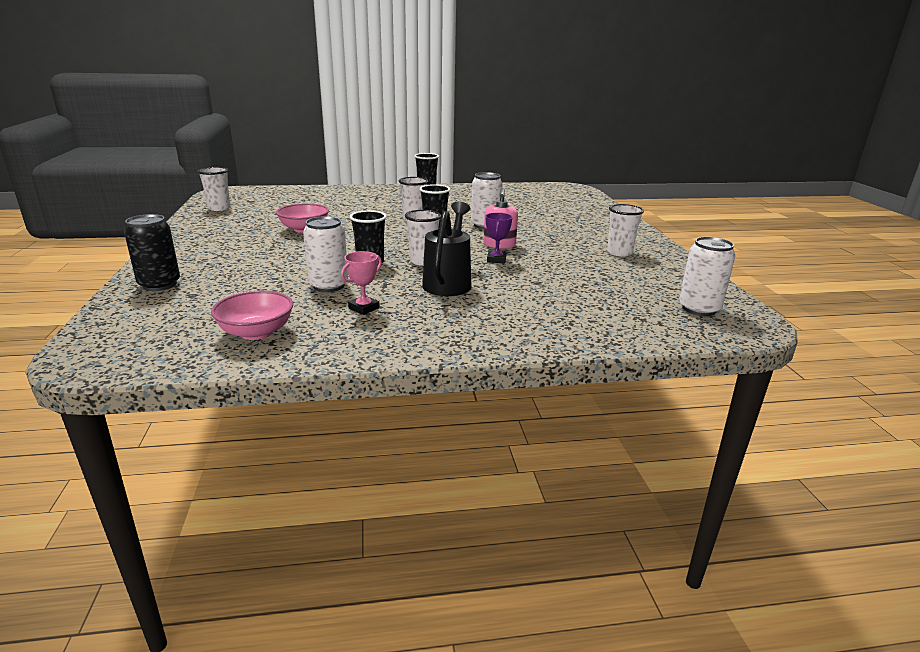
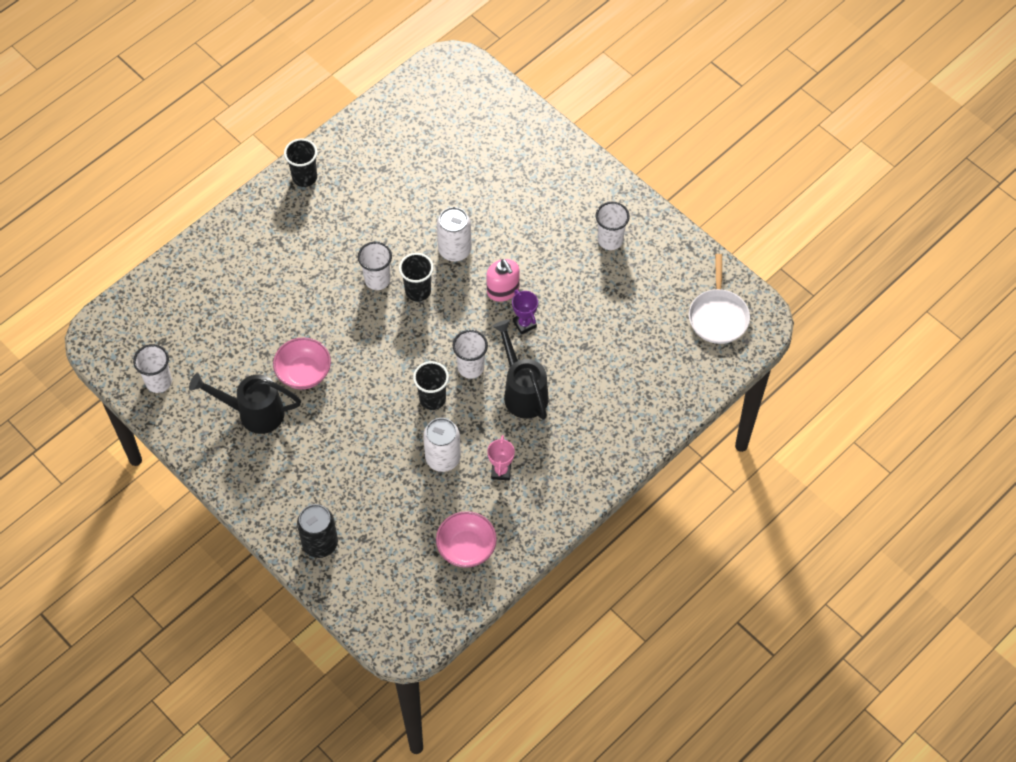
camera: 35 degrees left, 35 degrees up
white can [679,237,735,316] -> white pan [689,254,750,344]
none -> black watering can [189,373,301,434]

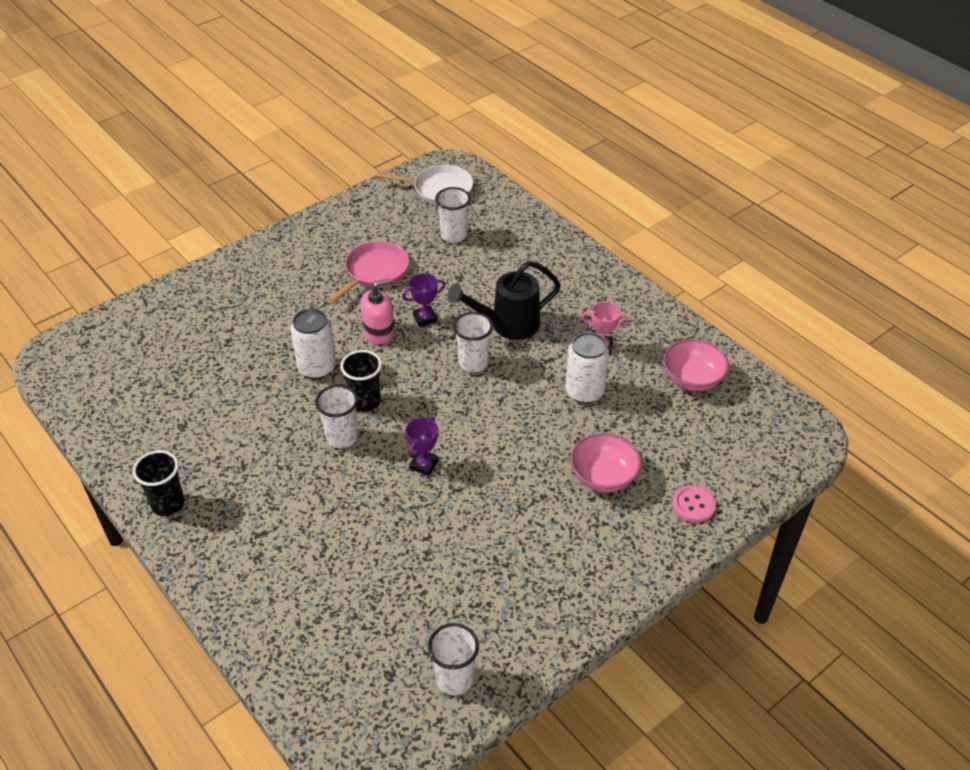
camera: 85 degrees left, 15 degrees down
black watering can [189,373,301,434] -> none
pink bowl [273,337,331,389] -> pink bowl moved to [570,433,642,492]
black can [297,504,338,558] -> pink button [672,485,716,523]
black cup [413,361,449,410] -> none
white cup [596,202,630,250] -> white cup moved to [435,187,471,243]
none -> pink pan [329,241,409,303]
none -> purple trophy [406,417,439,476]

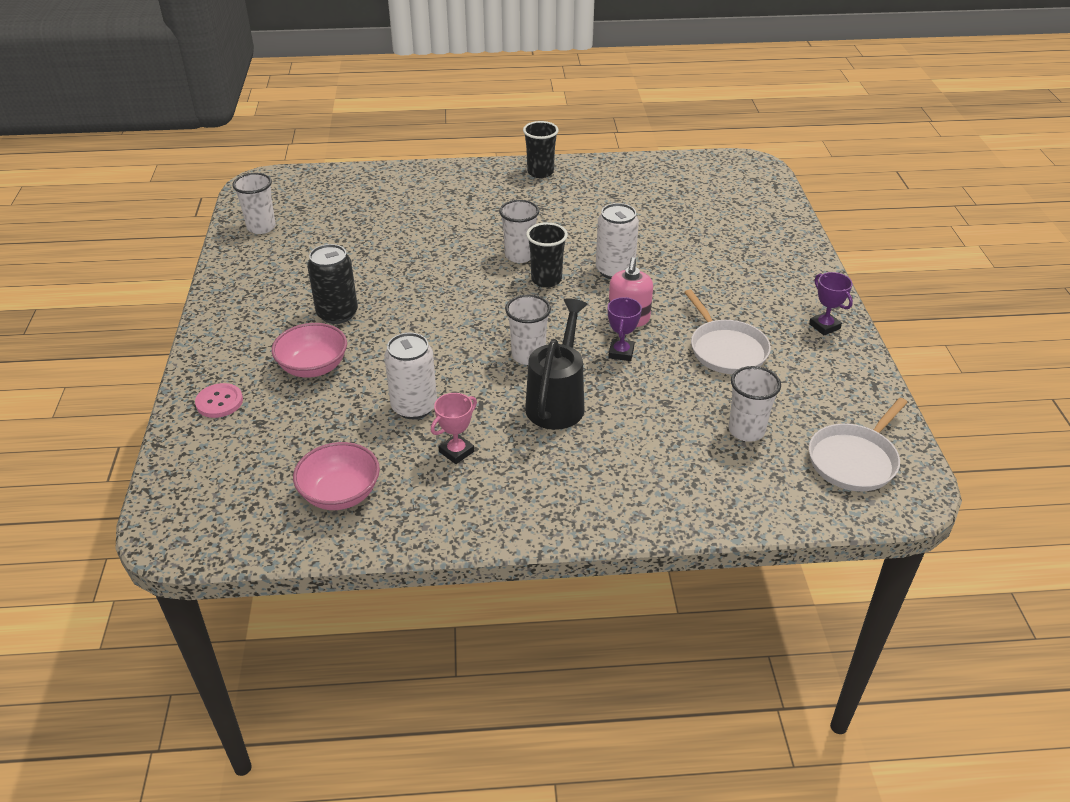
camera: 125 degrees right, 5 degrees down
pink pan [329,241,409,303] -> white pan [684,289,771,374]
purple trophy [406,417,439,476] -> purple trophy moved to [809,272,853,336]
none -> black can [307,244,358,324]

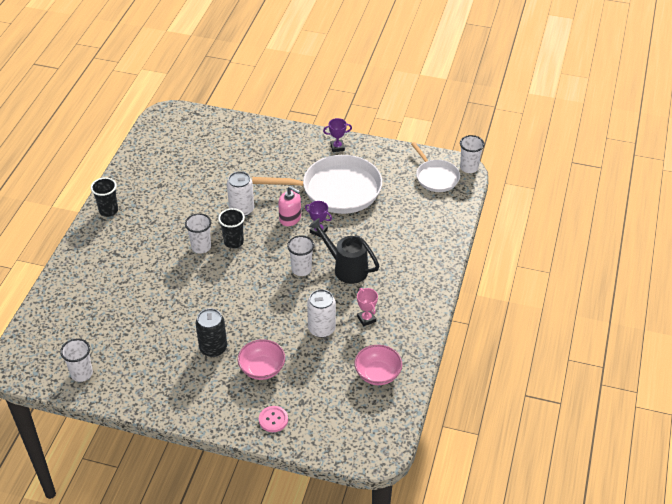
camera: 70 degrees left, 5 degrees up
white pan [684,289,771,374] -> white pan [252,155,382,214], size x1.78
white cup [729,366,781,442] -> white cup moved to [460,135,485,173]

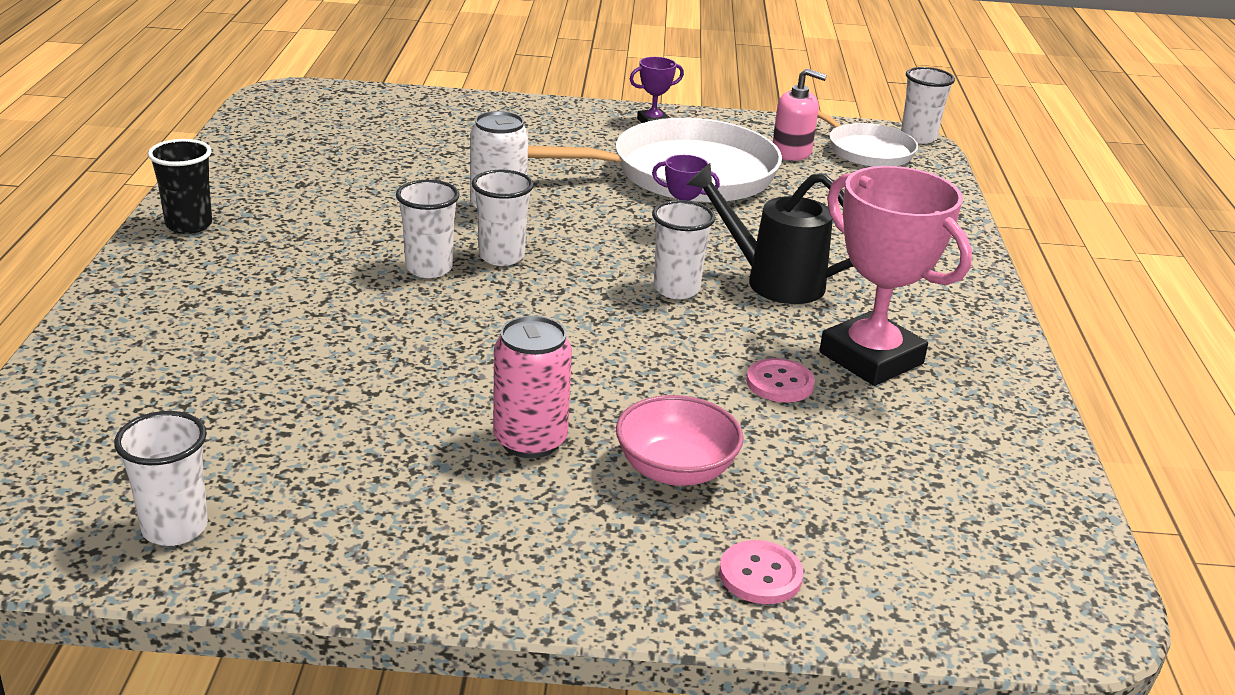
camera: 15 degrees left, 15 degrees down
black can [195,308,227,357] -> pink can [493,316,572,458]
black cup [218,208,245,248] -> white cup [472,170,534,266]
pink soap dispenser [278,186,301,226] -> pink soap dispenser moved to [773,69,827,161]
white can [307,289,336,338] -> pink button [746,358,815,402]
pink bowl [354,345,402,385] -> none
pink trophy [357,288,378,326] -> pink trophy [819,166,972,386], size x2.17

